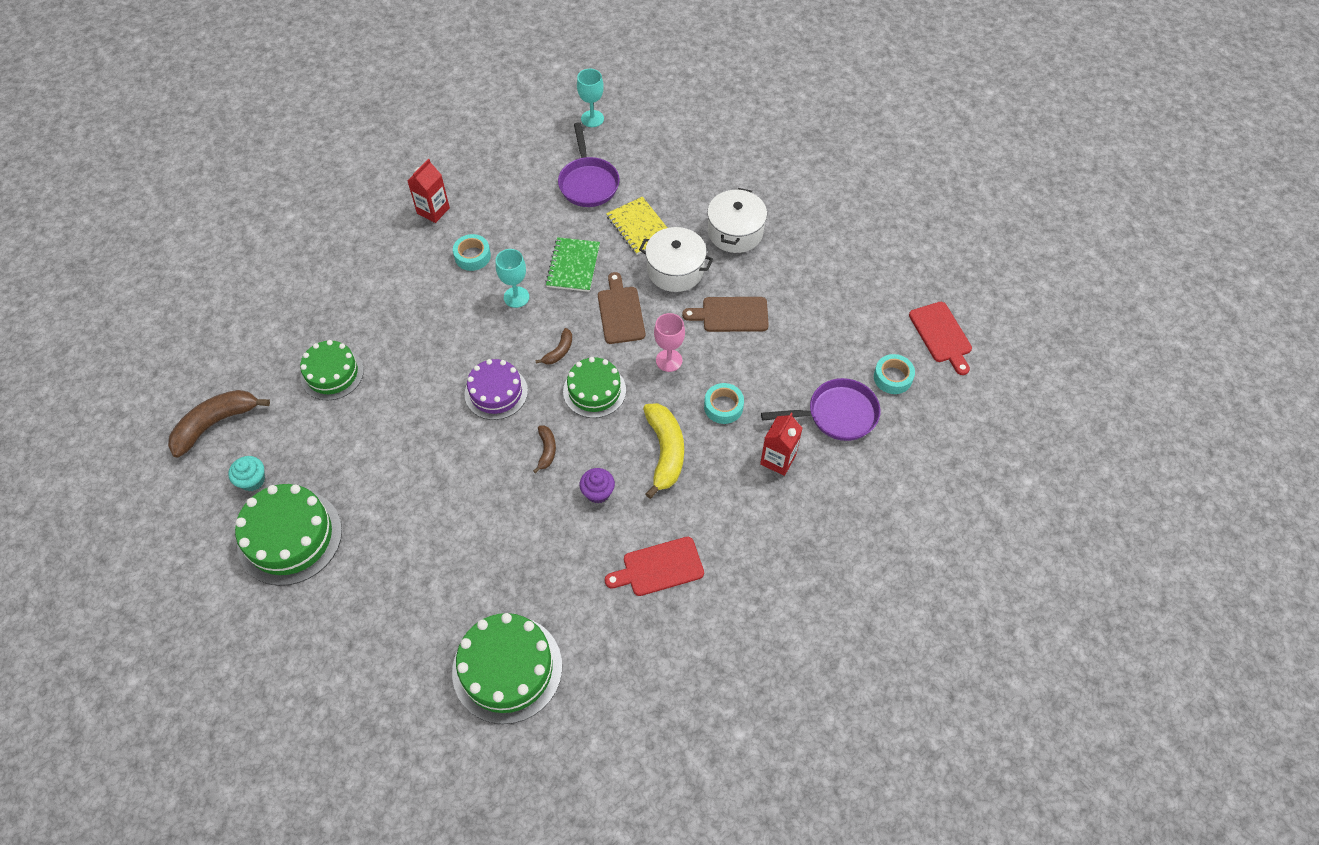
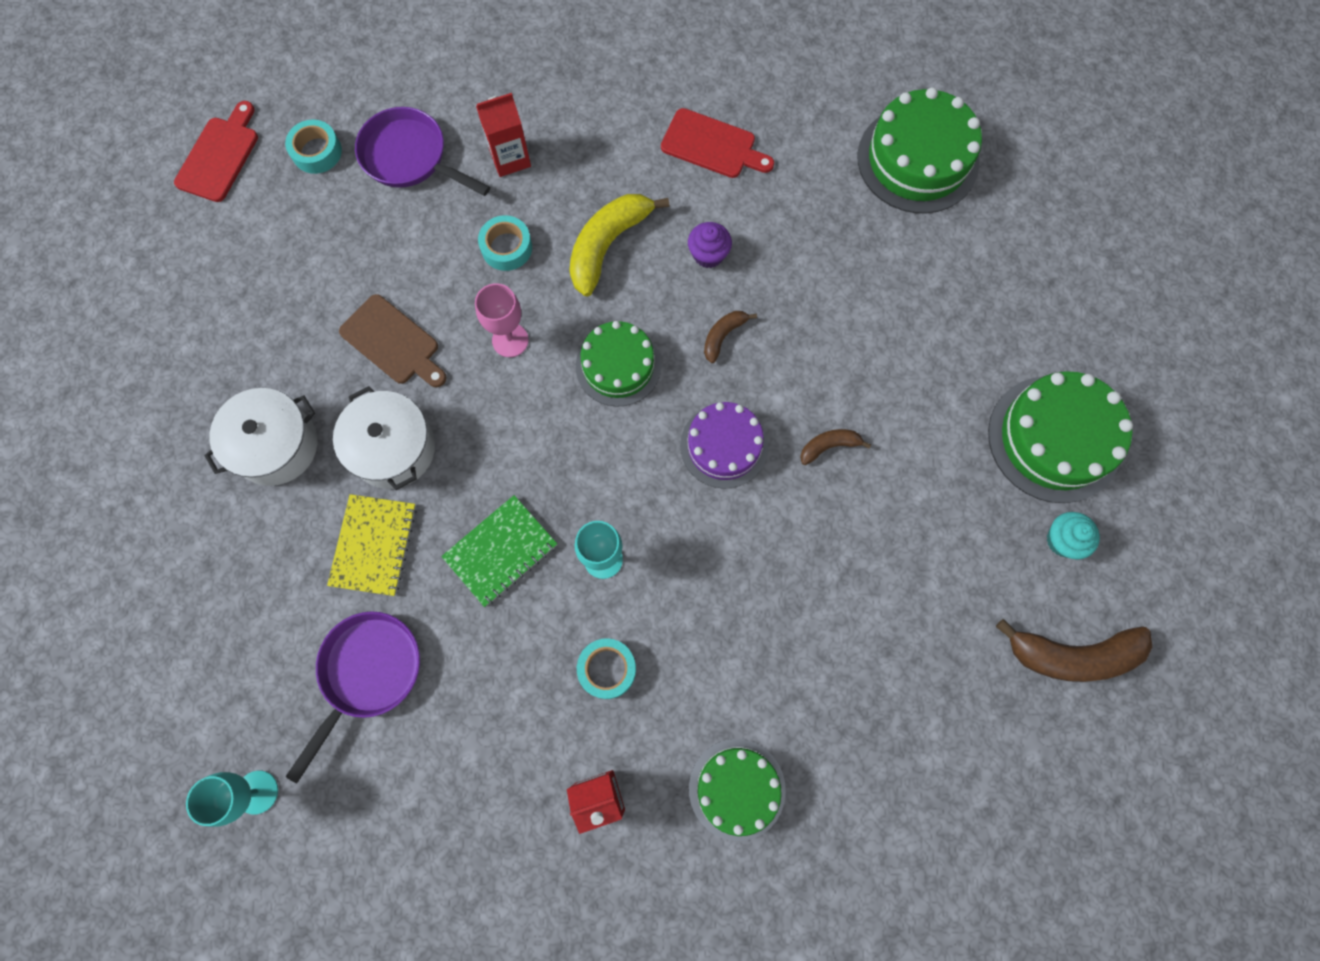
camera: 140 degrees left, 15 degrees up
green cake [300,340,364,400] -> green cake moved to [689,739,786,841]
brown banana [535,328,572,364] -> brown banana moved to [800,429,871,465]
brown cutting board [598,272,645,344] -> none

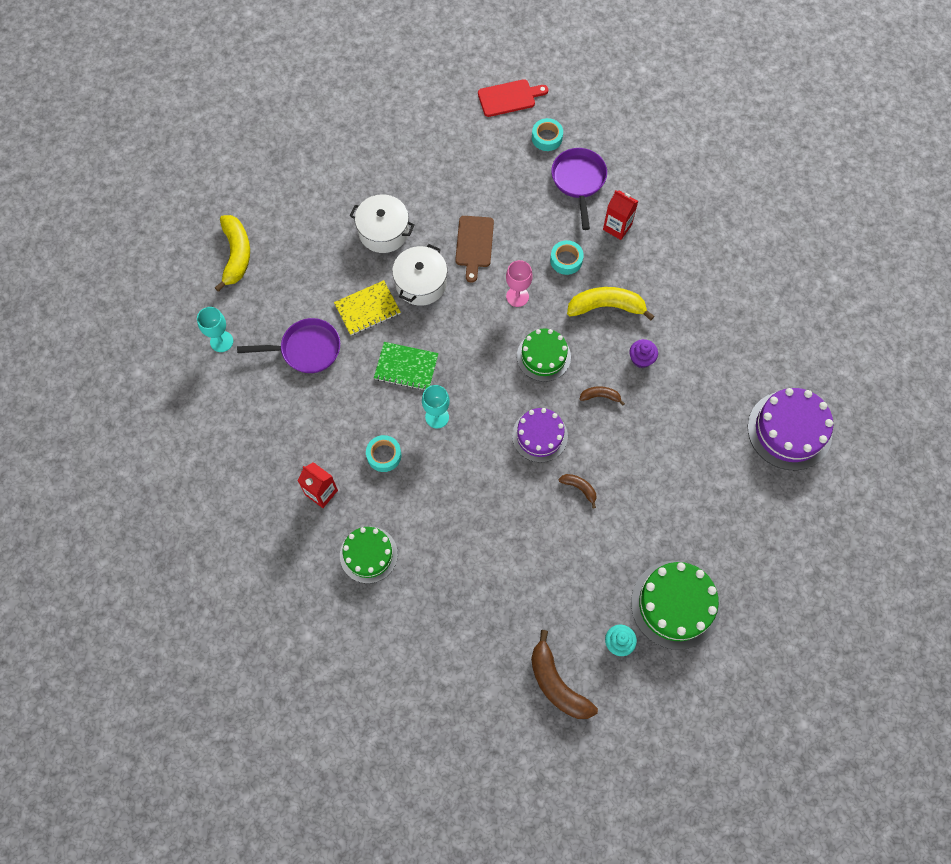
camera: 55 degrees right, 5 degrees down
red cutting board [661,108,774,178] -> none
green cake [857,87,982,213] -> purple cake [748,388,833,470]
none -> yellow banana [215,215,250,292]

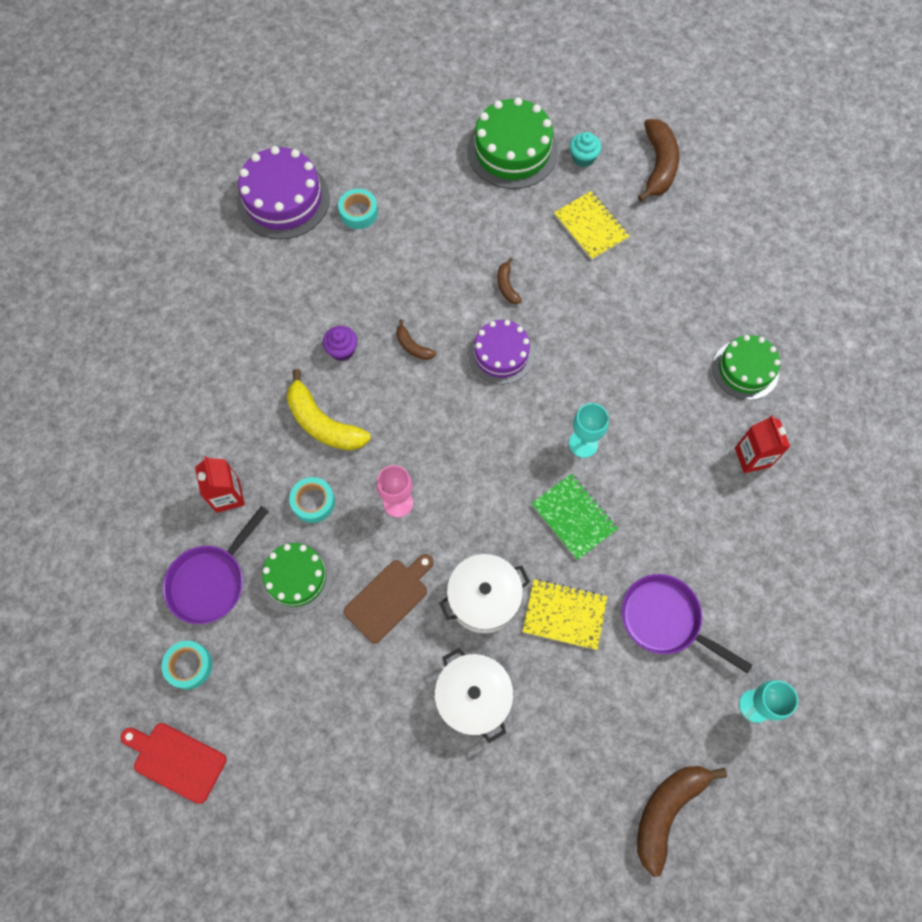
camera: 140 degrees left, 0 degrees up
yellow banana [215,215,250,292] -> brown banana [637,766,727,877]
turquoise tape [366,435,401,472] -> turquoise tape moved to [338,189,378,229]
green cake [517,329,571,382] -> green cake moved to [261,543,333,614]
none -> yellow notebook [554,191,630,260]

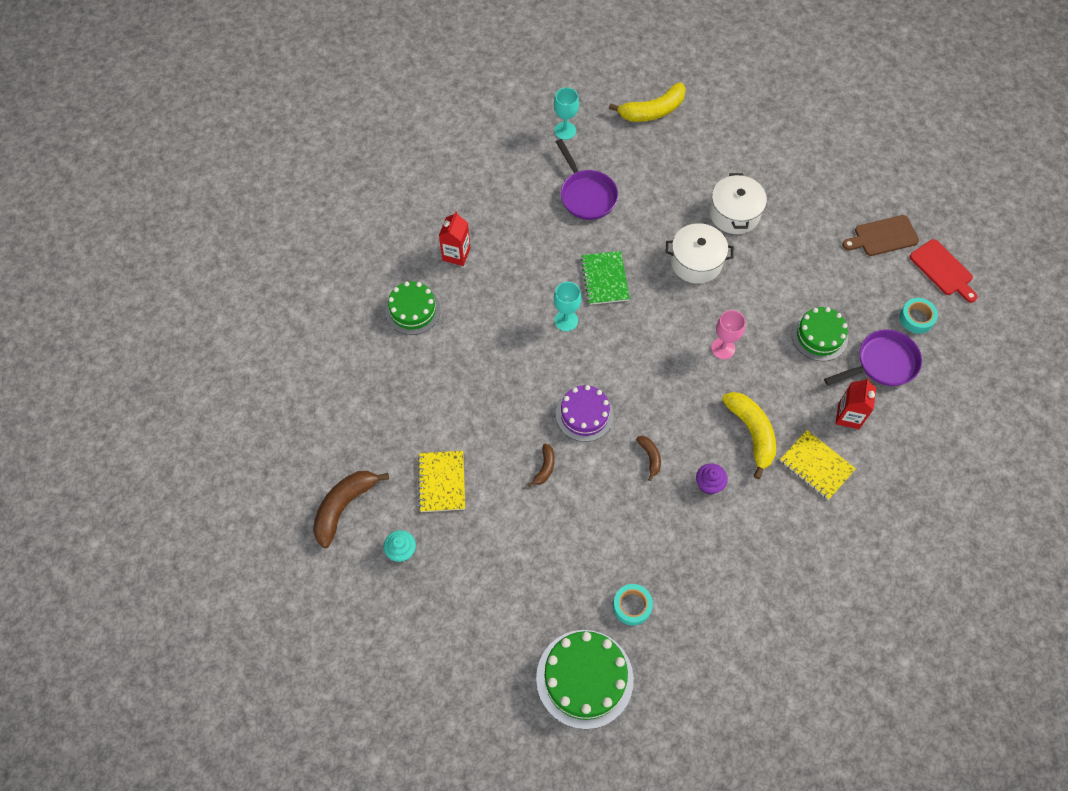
camera: 150 degrees left, 5 degrees down
purple cake [237,146,330,239] -> none
turquoise tape [289,477,335,523] -> none
brown cutting board [344,554,434,643] -> brown cutting board moved to [842,215,919,256]
green cake [467,97,558,189] -> green cake moved to [536,630,634,729]
yellow notebook [523,579,607,650] -> yellow notebook moved to [780,430,856,500]
brown banana [637,766,727,877] -> yellow banana [609,82,686,122]

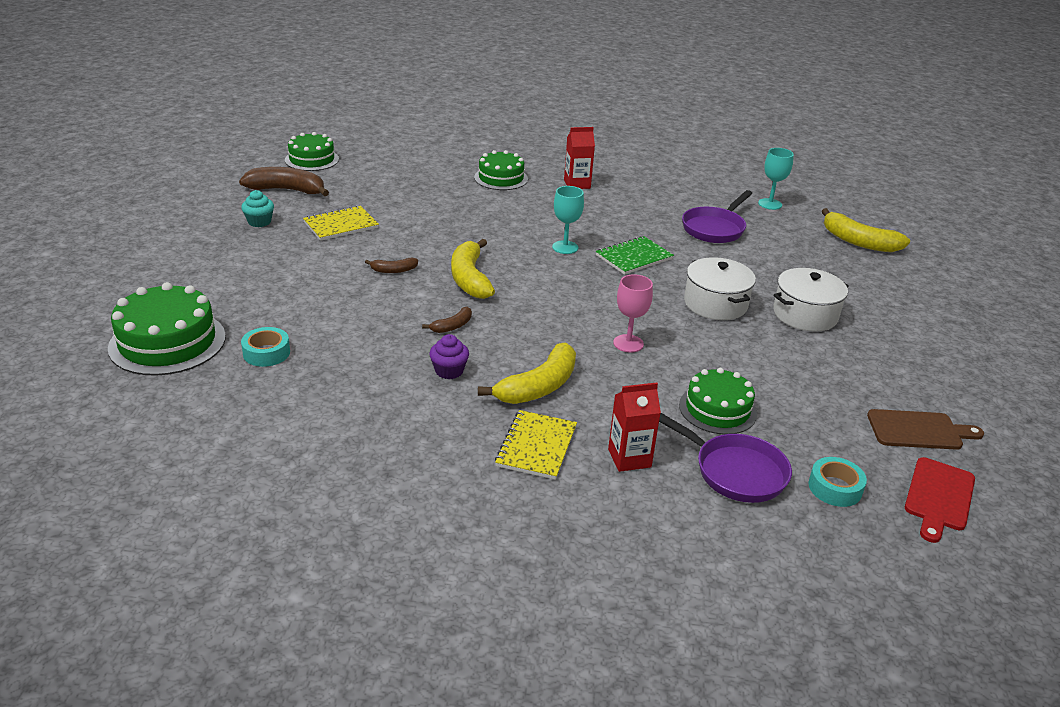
camera: 60 degrees right, 30 degrees down
purple cake [556,385,614,442] -> yellow banana [451,239,495,299]
brown cutting board [842,215,919,256] -> brown cutting board turned 135 degrees clockwise [867,409,984,450]
none -> green cake [285,132,339,171]

